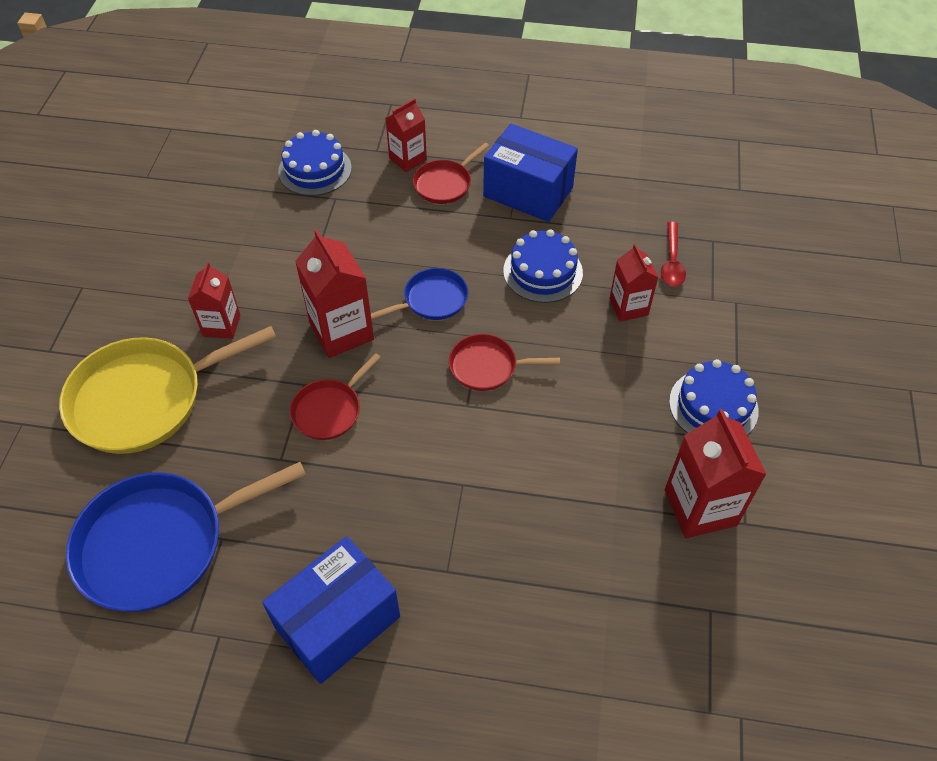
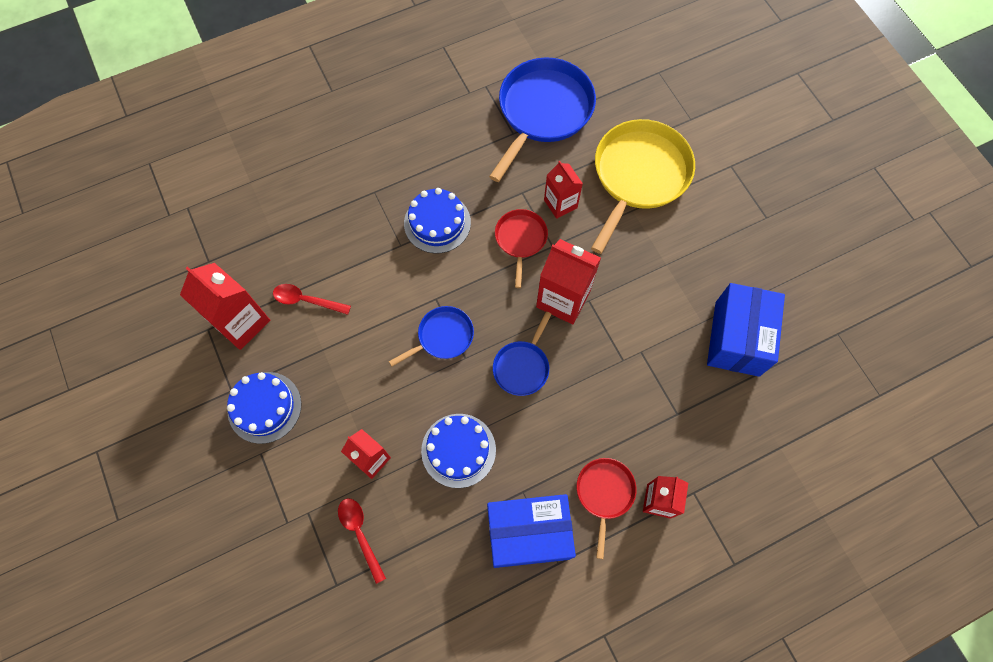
camera: 145 degrees right, 15 degrees up
red carton [188,262,240,339] -> red carton moved to [544,161,583,219]
blue box [262,536,400,684] -> blue box moved to [707,283,785,377]
blue cake [278,130,352,196] -> blue cake moved to [404,188,471,254]
red pan [449,334,560,391] -> blue pan [389,306,474,366]
none -> red spoon [273,284,351,315]

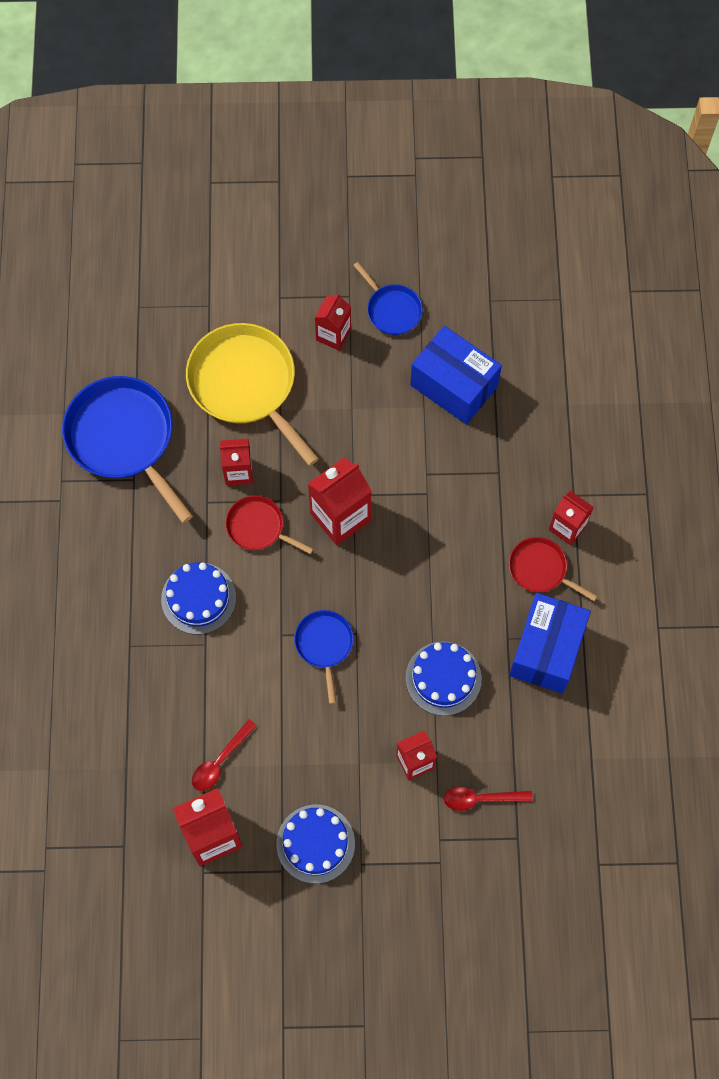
camera: 65 degrees left, 0 degrees up
blue pan [493,311,552,396] -> blue pan moved to [353,262,423,335]
none -> red carton [315,293,351,351]

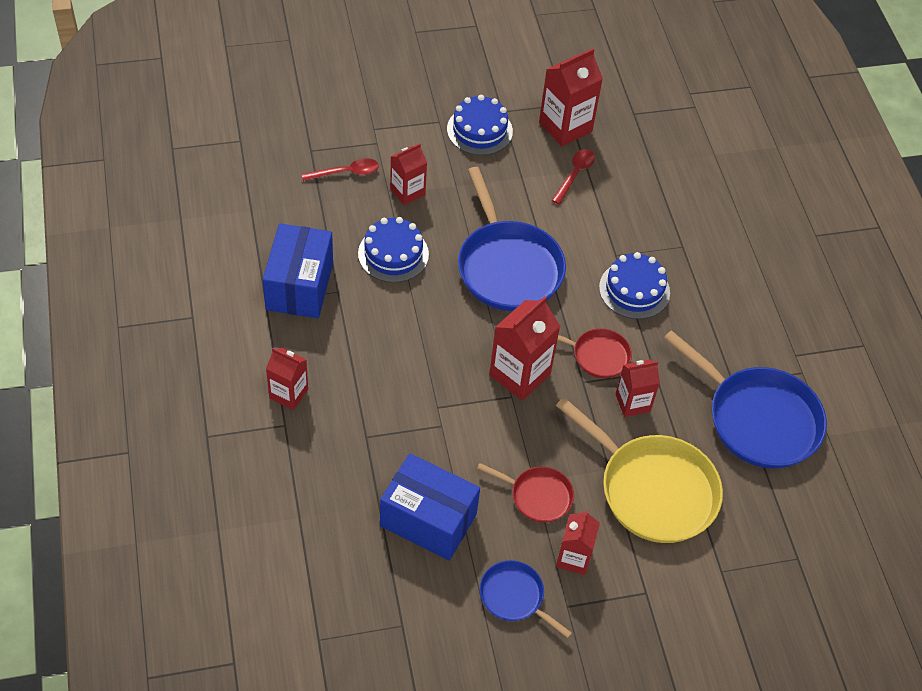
camera: 165 degrees right, 15 degrees down
blue pan [294,610,354,704] -> blue pan [458,167,566,311], size x1.93
red pan [509,537,597,601] -> red pan moved to [477,463,574,523]

